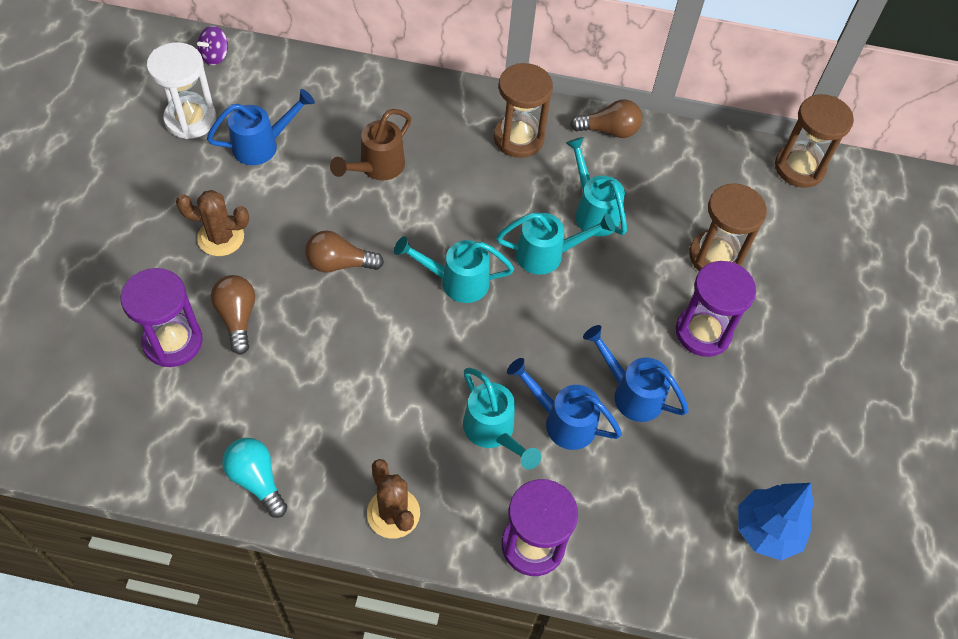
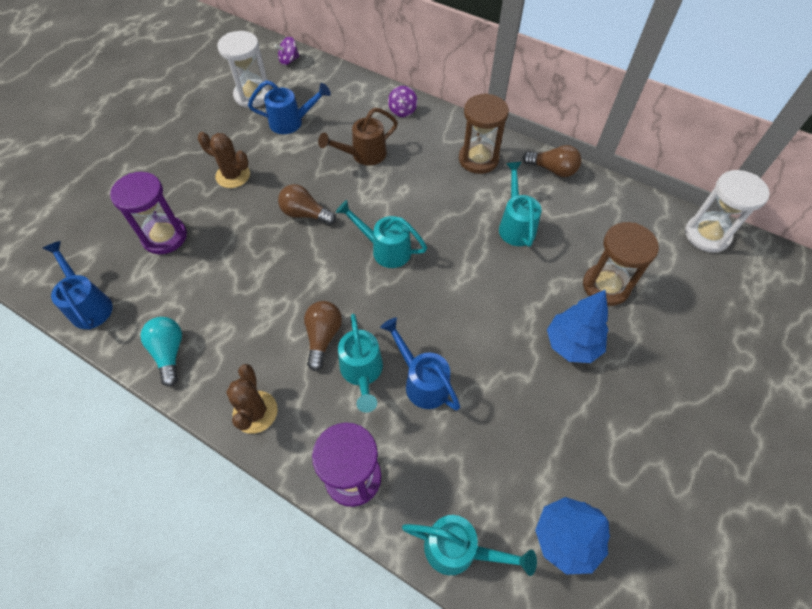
camera: 25 degrees right, 0 degrees up
brown light bulb [211,275,255,355] -> brown light bulb moved to [304,301,342,371]
turquoise watering can [496,212,615,275] -> turquoise watering can moved to [402,515,537,576]
blue watering can [583,325,689,422] -> blue watering can moved to [43,241,113,330]
purple hourglass [676,261,756,357] -> blue tree [547,290,608,363]
brown hourglass [775,94,854,188] -> white hourglass [685,170,770,253]
none -> purple spinning top [388,86,417,117]

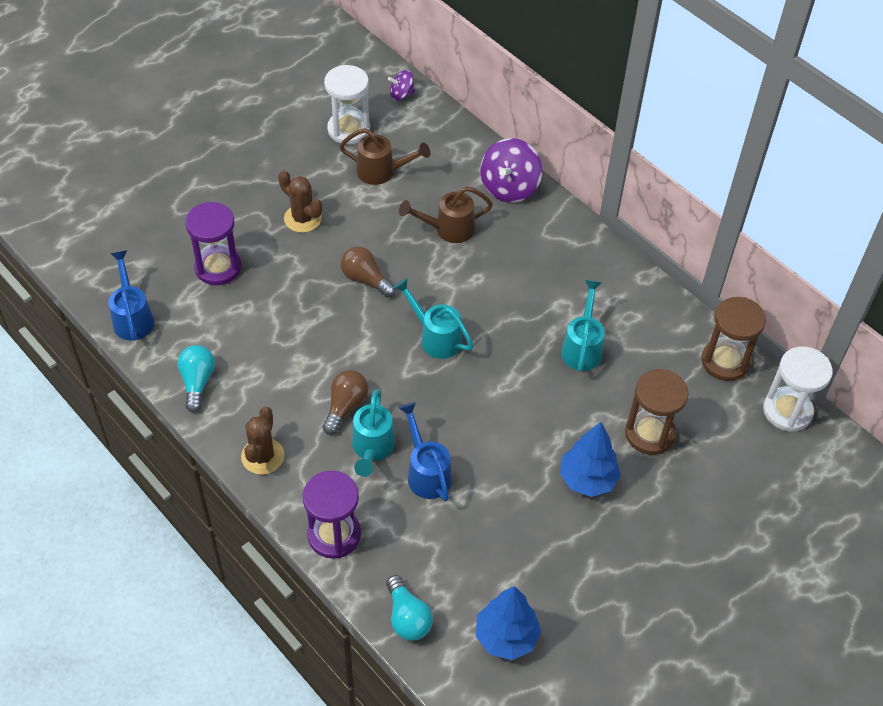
camera: 15 degrees right, 5 degrees down
blue watering can [248,80,331,134] -> brown watering can [339,128,430,185]
purple spinning top [388,86,417,117] -> purple spinning top [481,138,542,203], size x1.85
turquoise watering can [402,515,537,576] -> turquoise light bulb [386,575,433,641]
brown hourglass [459,93,509,174] -> brown hourglass moved to [701,297,766,381]
brown light bulb [522,145,582,177] -> none

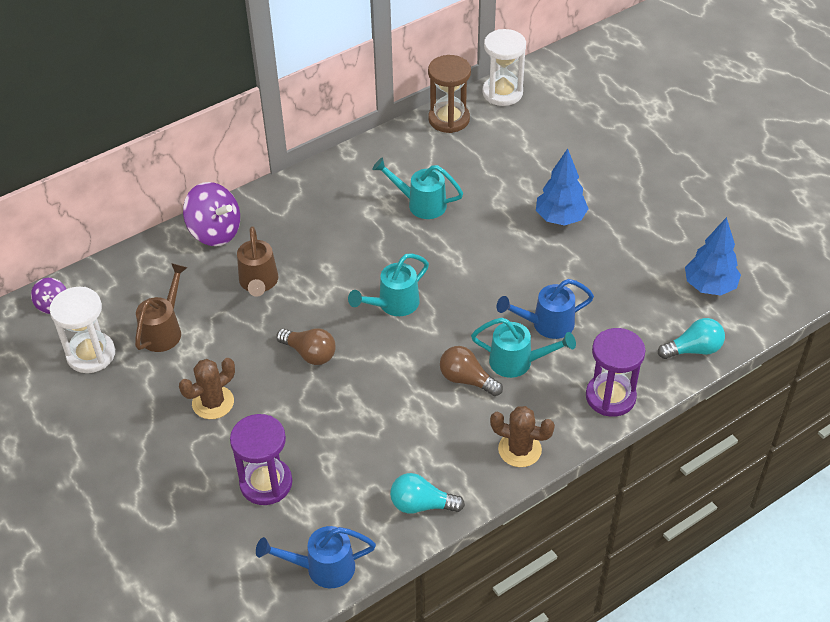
camera: 80 degrees left, 5 degrees down
brown light bulb [341,246,396,298] -> brown light bulb turned 105 degrees counterclockwise [276,328,336,365]
brown hourglass [625,369,689,455] -> none

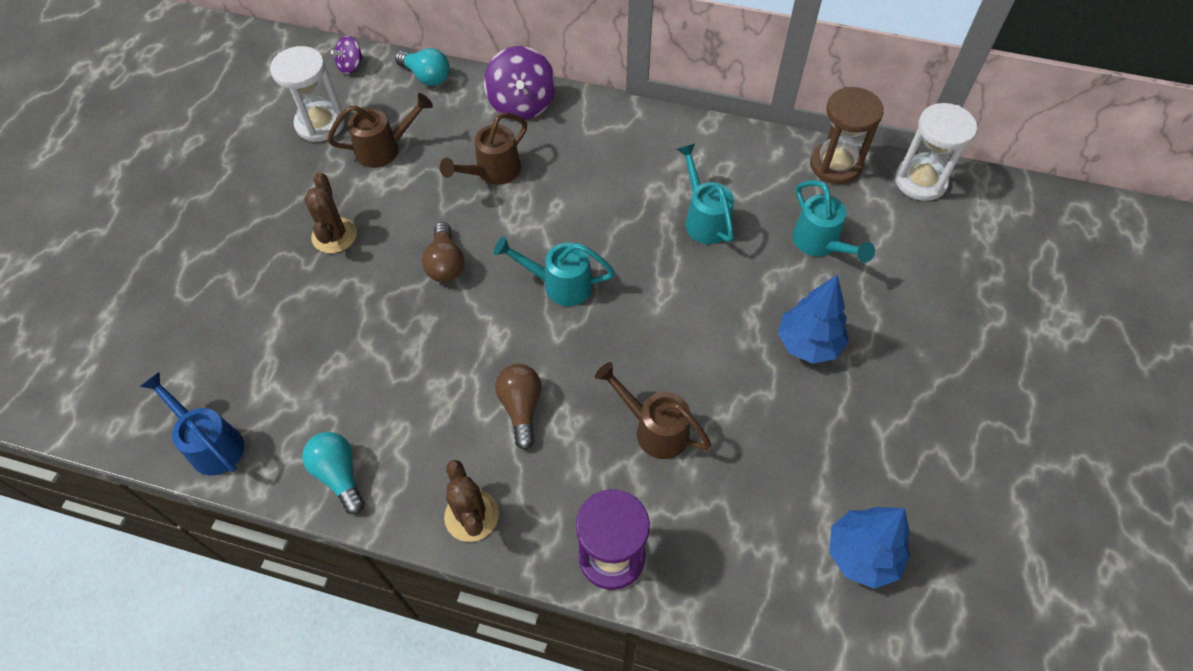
camera: 50 degrees right, 10 degrees up
brown cactus [179,358,235,419] -> brown cactus turned 75 degrees clockwise [304,172,357,253]
purple hourglass [230,414,293,505] -> none
turquoise watering can [471,318,576,378] -> turquoise watering can moved to [792,180,875,263]
blue watering can [496,279,594,339] -> brown watering can [595,362,711,459]
turquoise light bulb [658,318,725,359] -> turquoise light bulb moved to [395,48,450,86]

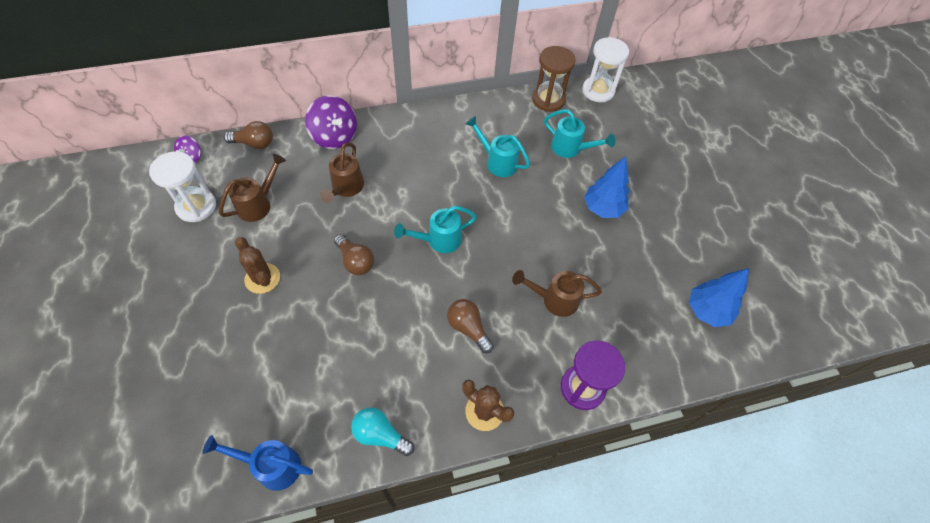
camera: 35 degrees left, 0 degrees up
turquoise light bulb [395,48,450,86] -> brown light bulb [224,121,273,149]

